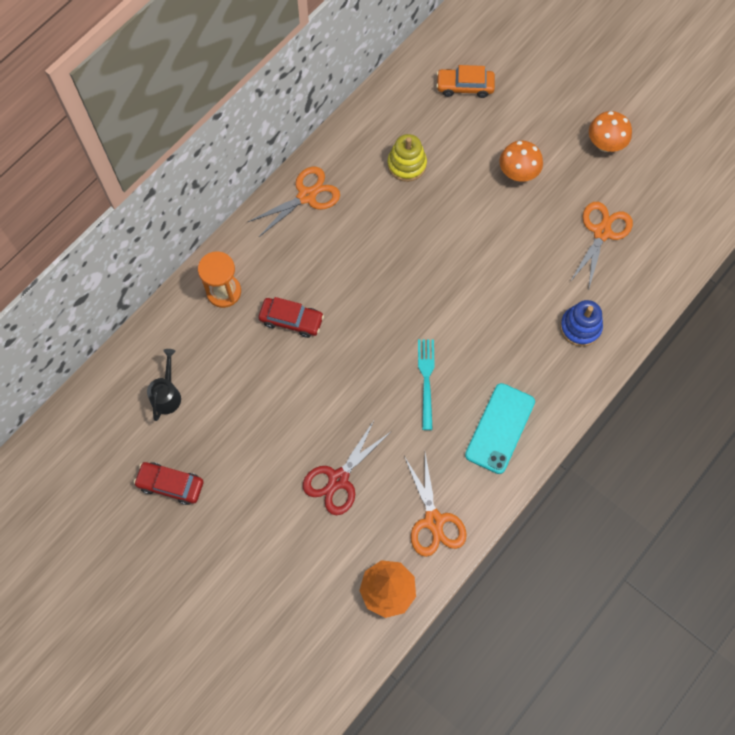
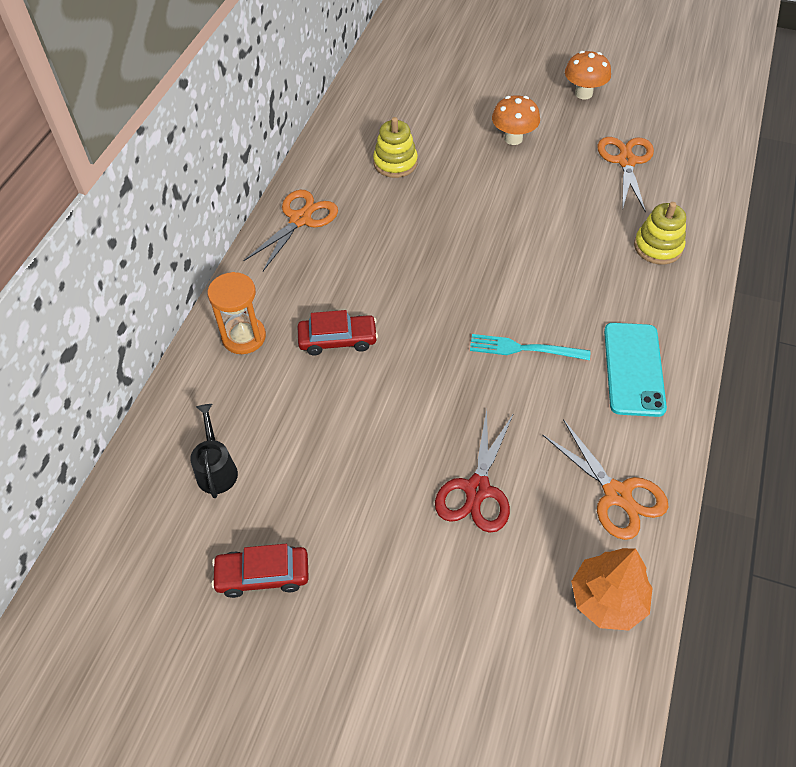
camera: 20 degrees left, 15 degrees down
turquoise fork [418,339,435,430] -> turquoise fork turned 60 degrees counterclockwise [470,334,590,360]
orange car [436,65,495,98] -> none
blue stacking toy [560,300,603,347] -> yellow stacking toy [634,202,686,264]

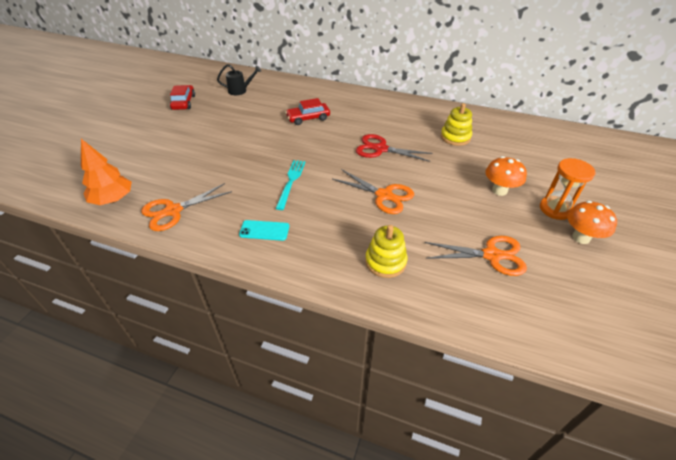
camera: 90 degrees right, 10 degrees down
orange hourglass [208,272,266,354] -> orange hourglass moved to [540,158,595,220]
orange scissors [243,190,338,271] -> orange scissors moved to [333,169,414,214]
red car [297,310,378,355] -> red car turned 75 degrees clockwise [285,98,330,125]
red scissors [435,409,514,533] -> red scissors moved to [356,134,433,162]
turquoise phone [604,323,667,417] -> turquoise phone [239,220,289,241], size x0.60

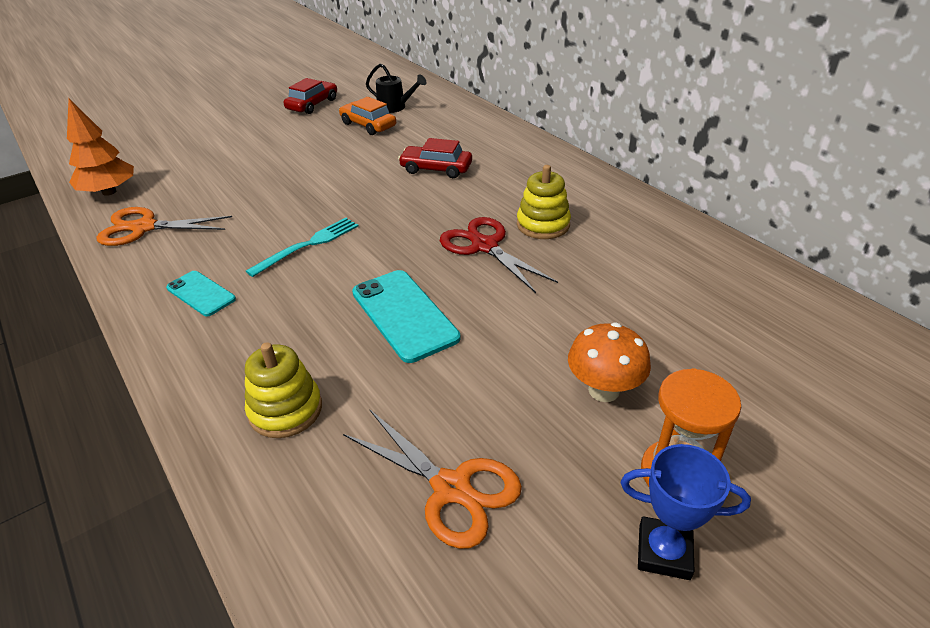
camera: 35 degrees right, 5 degrees down
orange scissors [333,169,414,214] -> turquoise phone [352,270,460,363]
yellow stacking toy [441,103,472,146] -> yellow stacking toy moved to [517,165,571,239]
orange mushroom [567,201,617,244] -> blue trophy [621,444,751,580]
none -> orange car [339,97,396,135]

